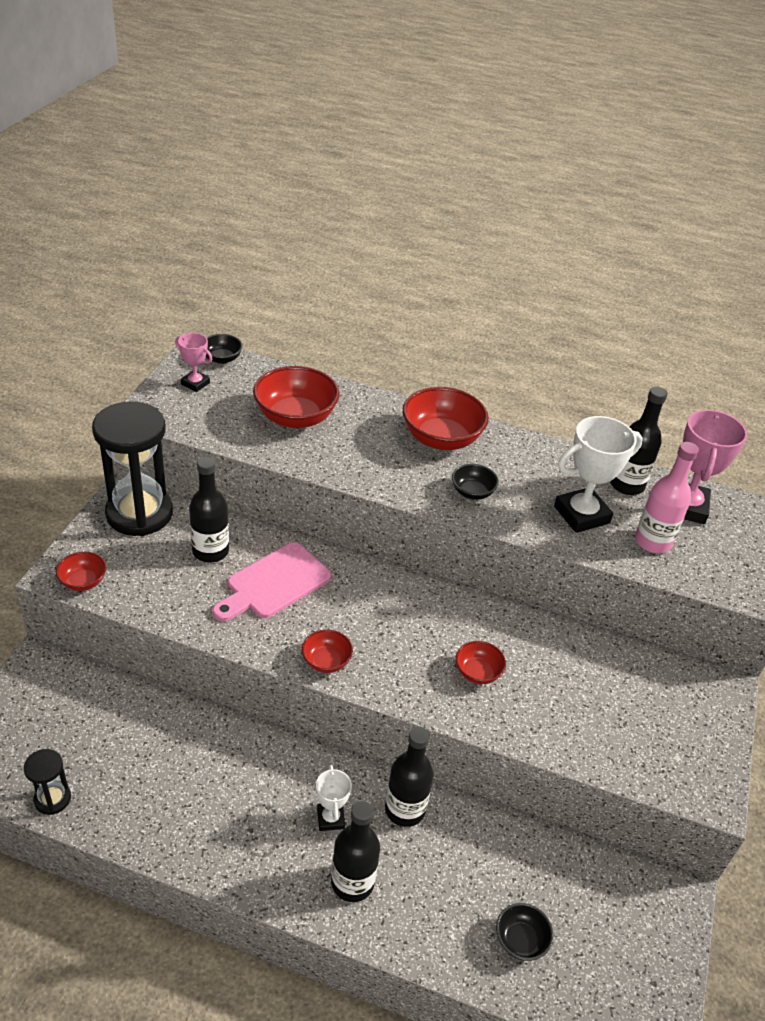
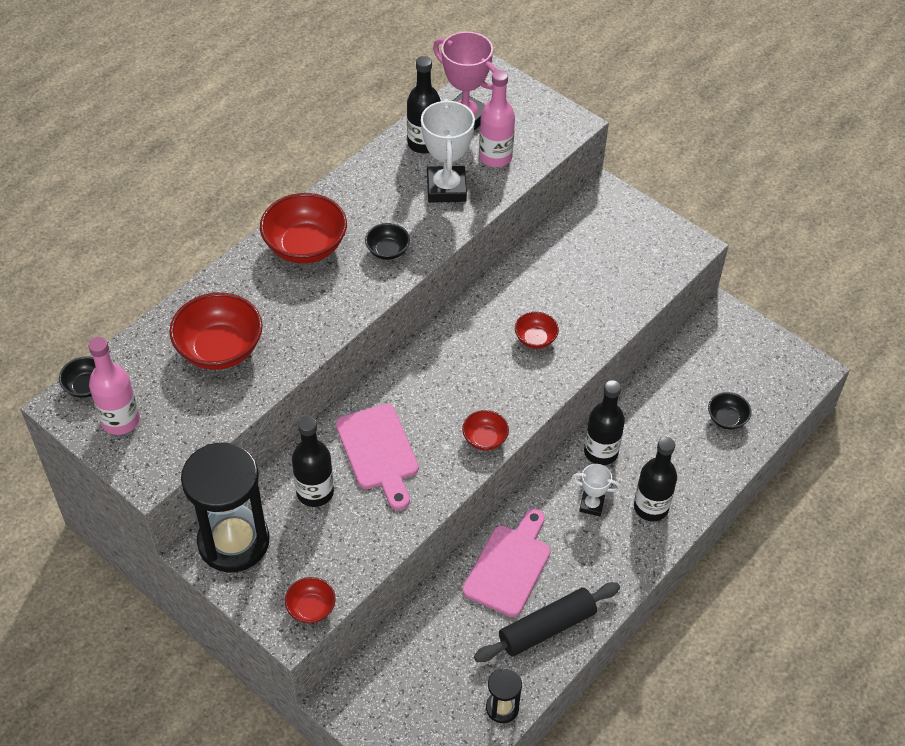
camera: 65 degrees left, 10 degrees up
pink trophy [175,333,212,392] -> pink bottle [88,337,140,435]
none -> pink cutting board [463,509,551,617]
none -> black rolling pin [474,582,620,662]

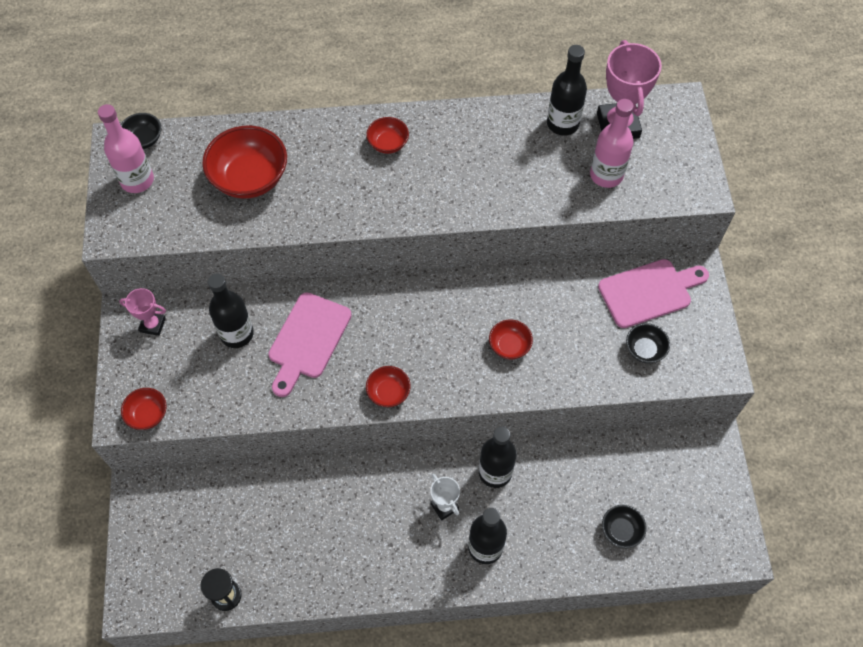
camera: 45 degrees right, 10 degrees up
black hourglass [181,443,269,572] -> pink trophy [119,288,166,336]
red bowl [260,193,347,264] -> red bowl [366,117,409,154], size x0.52
black bowl [365,223,410,260] -> black bowl moved to [626,323,670,363]
white trophy [421,99,475,203] -> none
pink cutting board [463,509,551,617] -> pink cutting board moved to [598,259,709,328]
black rolling pin [474,582,620,662] -> none

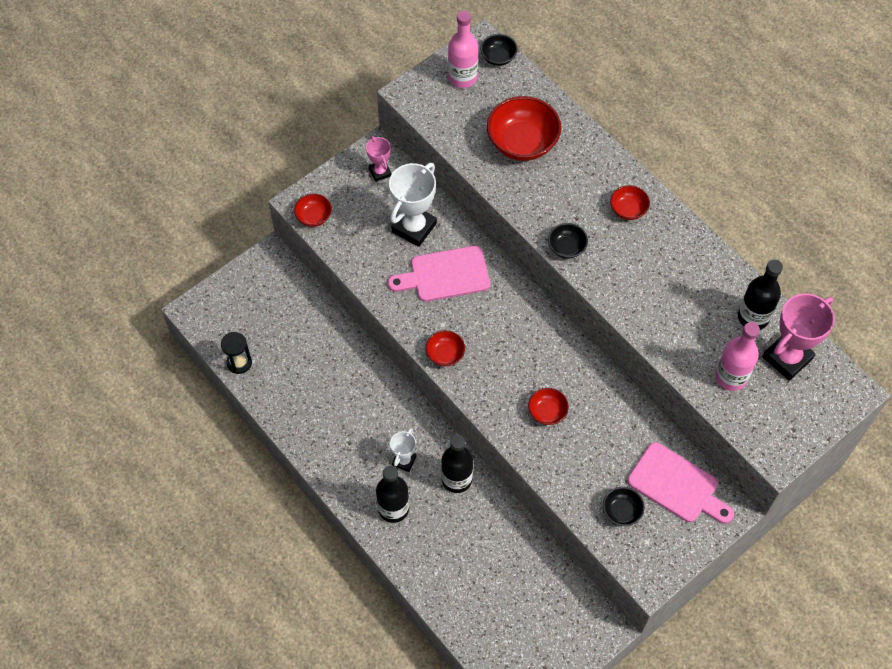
camera: 55 degrees right, 0 degrees up
black bottle [208,274,254,348] -> white trophy [389,163,437,247]
black bowl [602,505,647,549] -> black bowl moved to [548,223,588,259]

